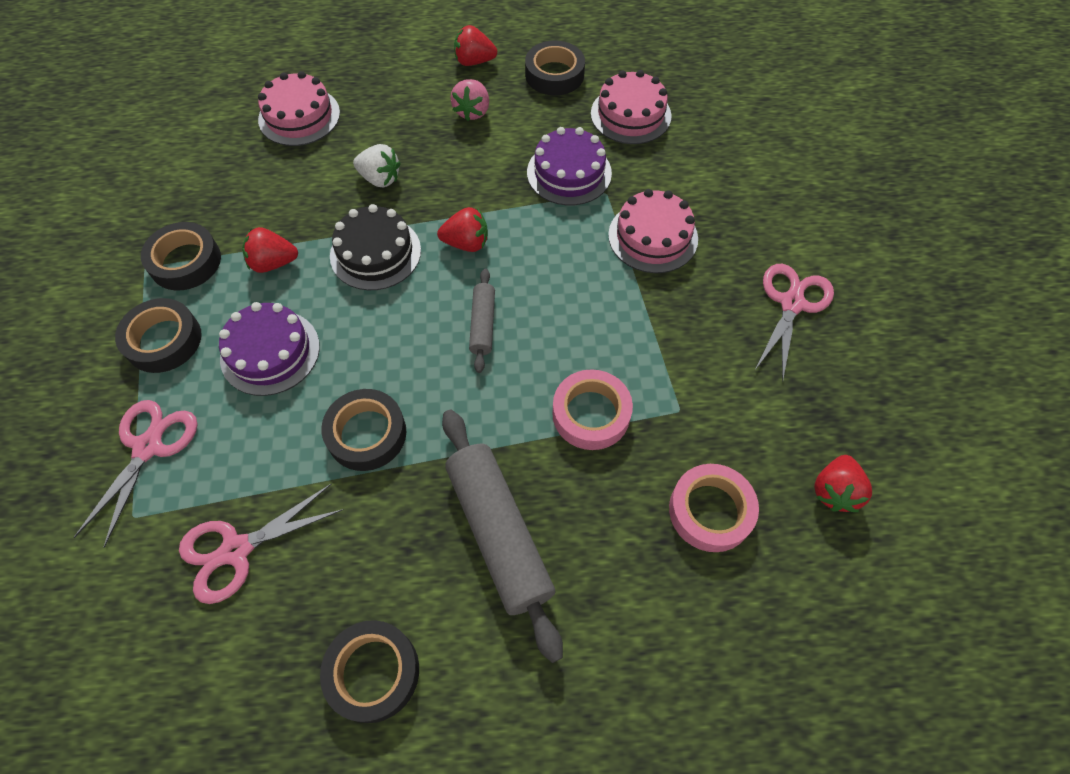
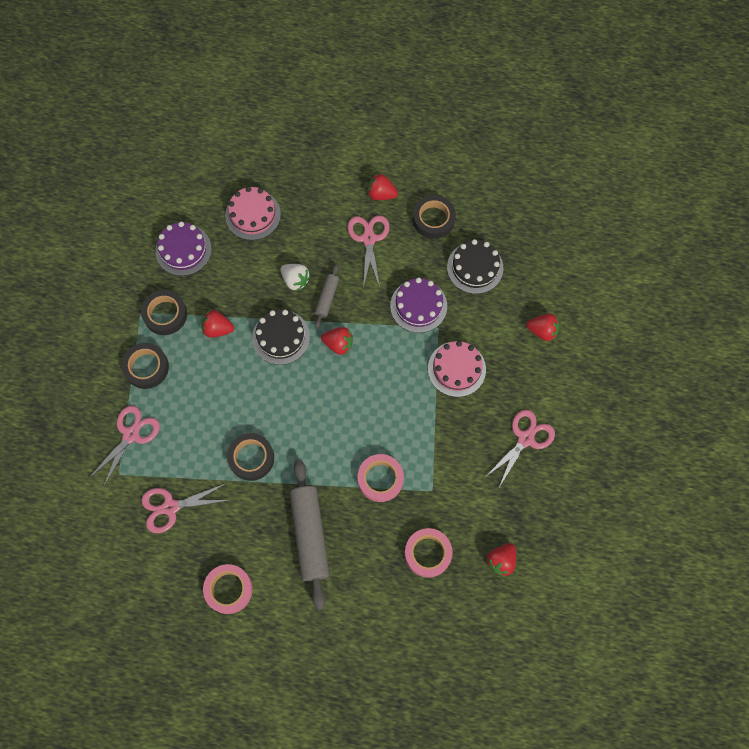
camera: 15 degrees right, 10 degrees up
purple cake [219,302,320,396] -> purple cake moved to [155,221,212,276]
black tape [320,620,419,723] -> pink tape [203,564,253,614]
pink strawberry [451,79,489,121] -> pink scissors [348,215,389,288]
grey rolling pin [469,268,495,373] -> grey rolling pin moved to [315,264,339,329]
pink cake [591,70,672,144] -> black cake [447,239,503,294]
none -> red strawberry [527,314,559,341]

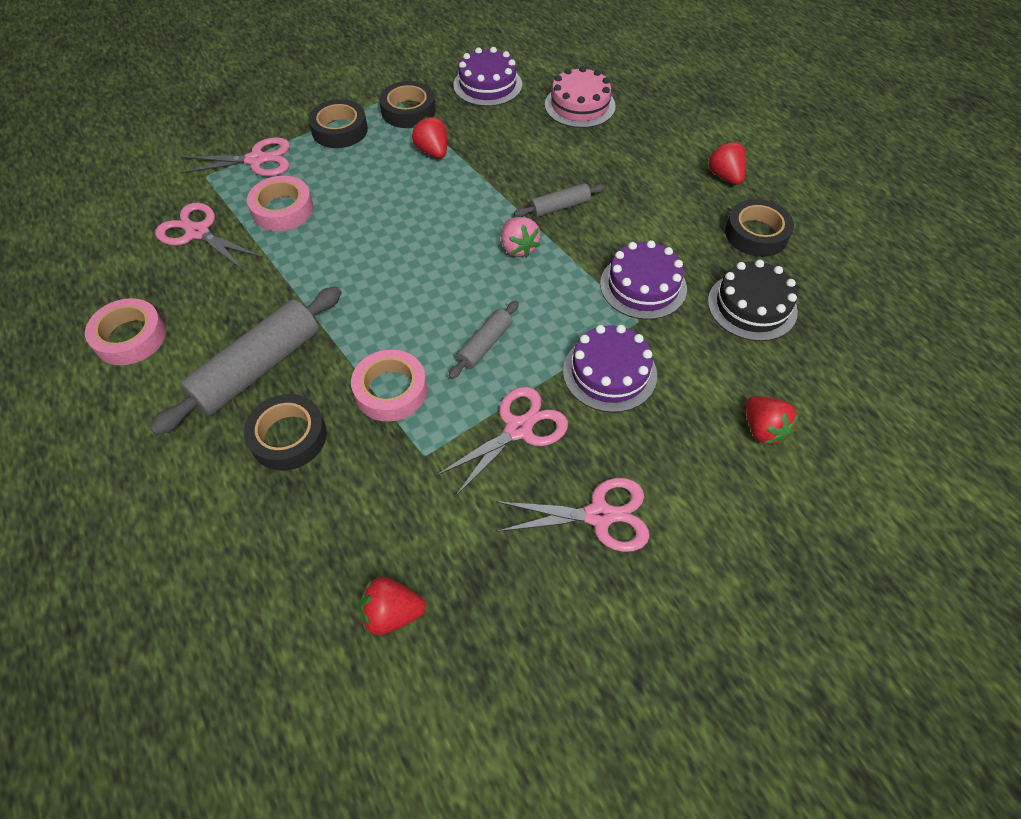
camera: 50 degrees right, 15 degrees down
black tape [227,433,274,481] -> black tape moved to [244,394,327,471]
black cake [252,309,310,365] -> none
white strawberry [280,264,310,291] -> none
red strawberry [321,327,353,355] -> pink strawberry [501,217,540,258]
pink scissors [348,215,389,288] -> pink scissors moved to [435,387,568,497]
pink tape [405,528,453,578] -> pink tape moved to [247,176,313,231]
pink cake [428,341,486,397] -> purple cake [563,325,657,413]
none -> grey rolling pin [449,301,519,379]

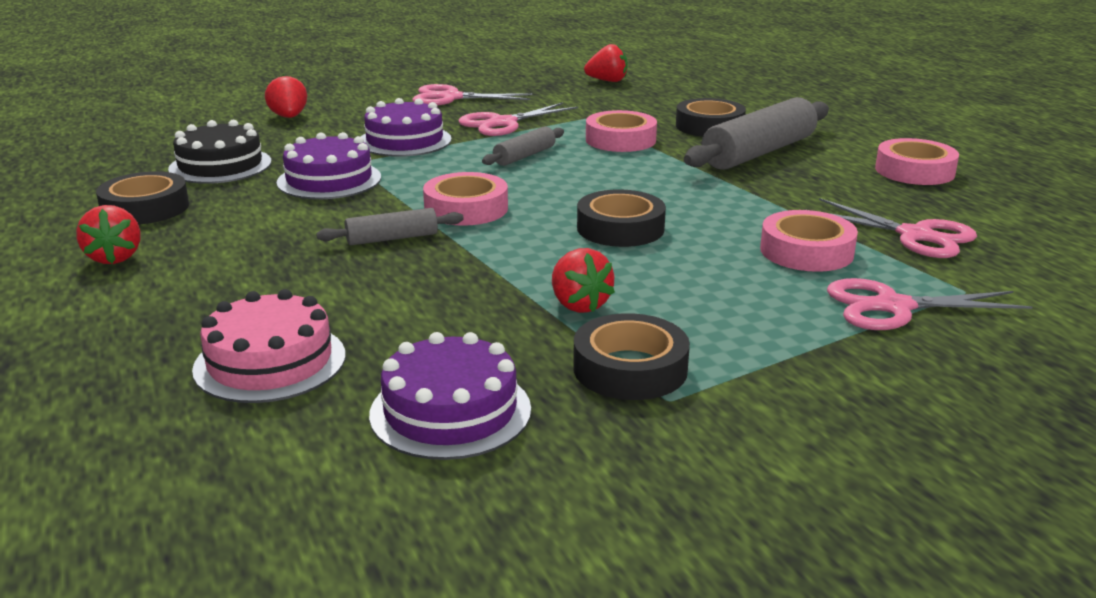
camera: 175 degrees left, 30 degrees down
black tape [308,99,368,148] -> black tape moved to [577,190,666,247]
pink strawberry [501,217,540,258] -> pink tape [423,172,508,226]

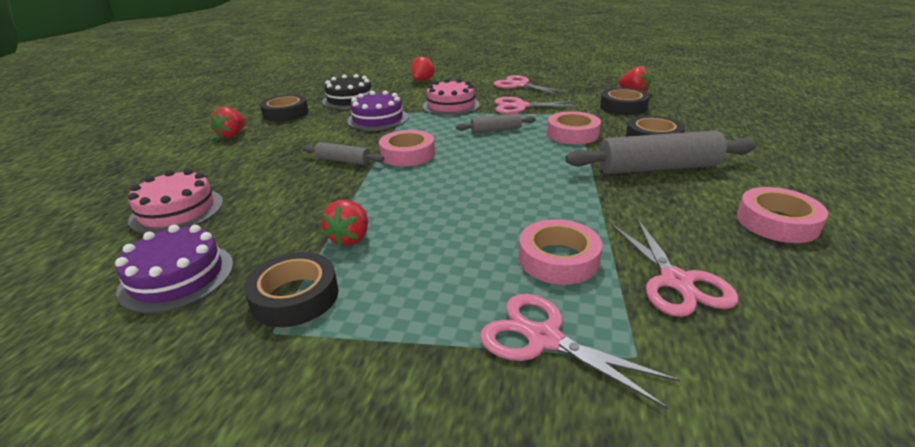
camera: 40 degrees right, 5 degrees up
purple cake [361,98,452,157] -> pink cake [423,79,480,116]
black tape [577,190,666,247] -> black tape moved to [600,88,650,115]

